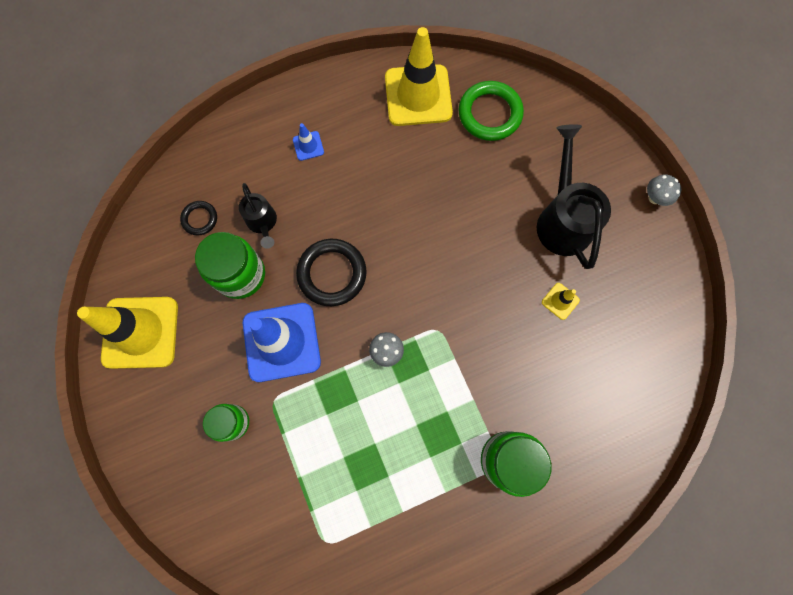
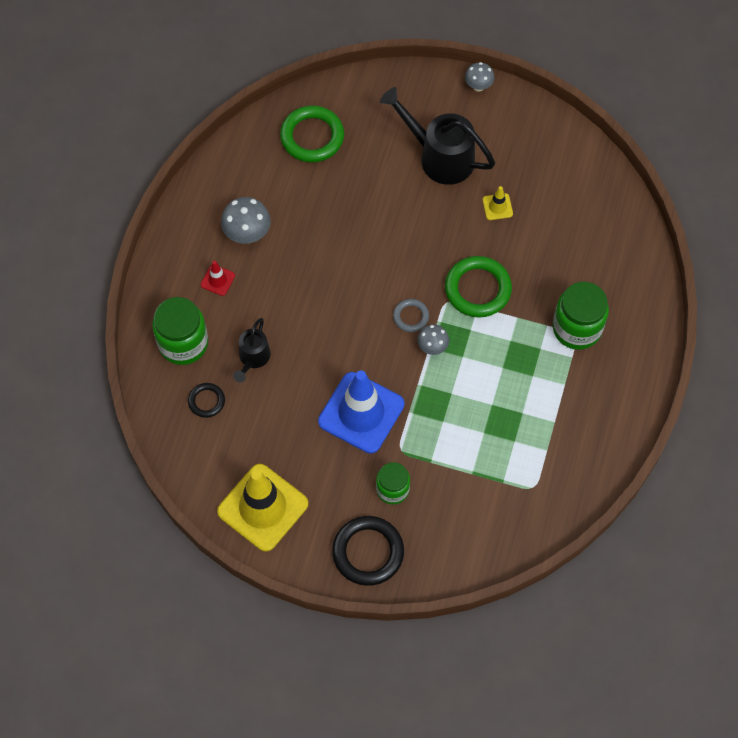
camera: 50 degrees left, 10 degrees down
green jar [195,232,265,299] -> green jar moved to [152,297,208,365]
black watering can [239,183,277,249] -> black watering can turned 90 degrees clockwise [233,318,271,383]
blue traffic cone [293,123,324,161] -> red traffic cone [201,261,235,296]
black ring [296,239,367,306] -> black ring moved to [332,516,404,586]
yellow traffic cone [385,27,453,126] -> none
none -> grey mushroom [221,197,271,244]
none -> grey ring [393,299,429,332]
none -> green ring [445,256,512,318]

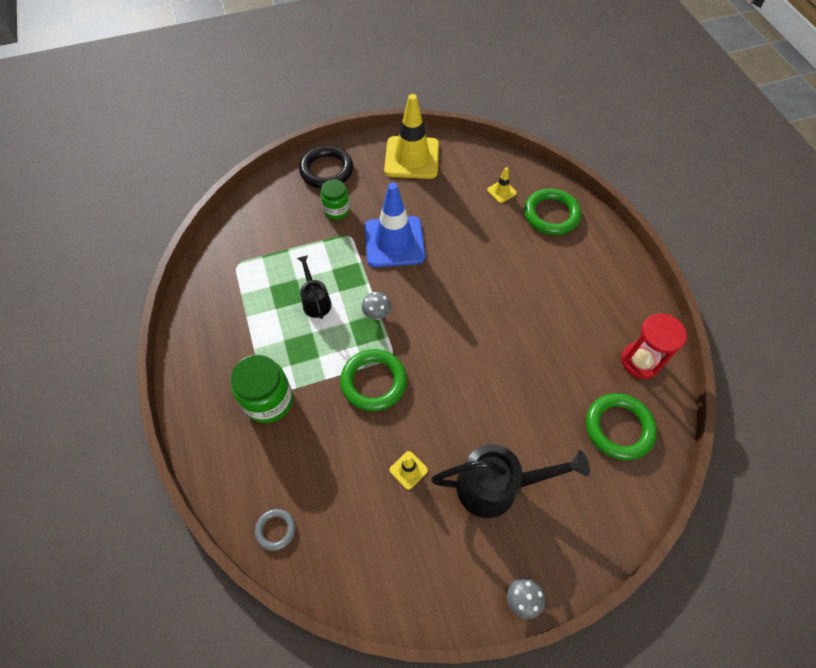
camera: 145 degrees right, 5 degrees down
green jar [152,297,208,365] -> green ring [524,188,581,235]
black ring [188,383,225,418] -> yellow traffic cone [487,167,517,203]
red traffic cone [201,261,235,296] -> none
grey mushroom [221,197,271,244] -> none
black watering can [233,318,271,383] -> black watering can moved to [297,255,331,319]
grey ring [393,299,429,332] -> grey ring moved to [255,509,295,551]
none -> red hourglass [621,313,687,379]

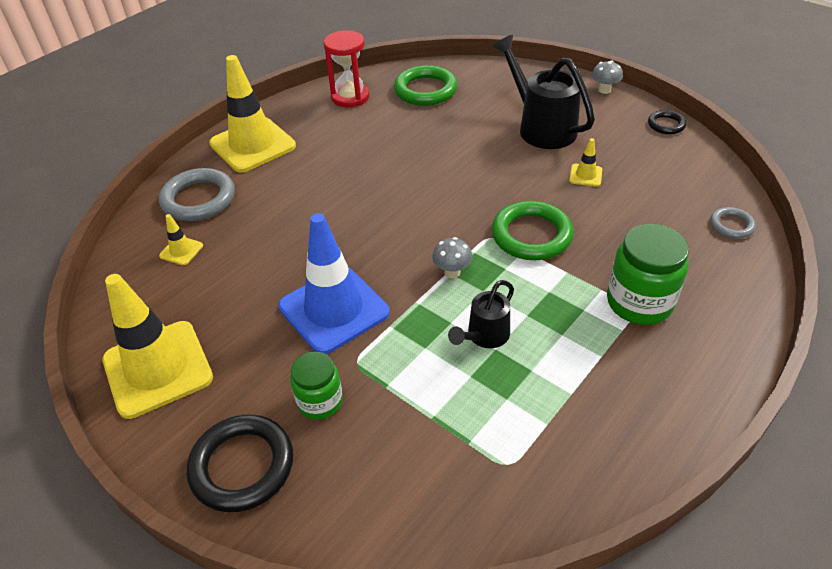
camera: 120 degrees left, 15 degrees down
green ring [524,188,581,235] -> grey ring [159,168,235,221]
none -> yellow traffic cone [209,55,296,173]
none -> black ring [648,110,686,134]

